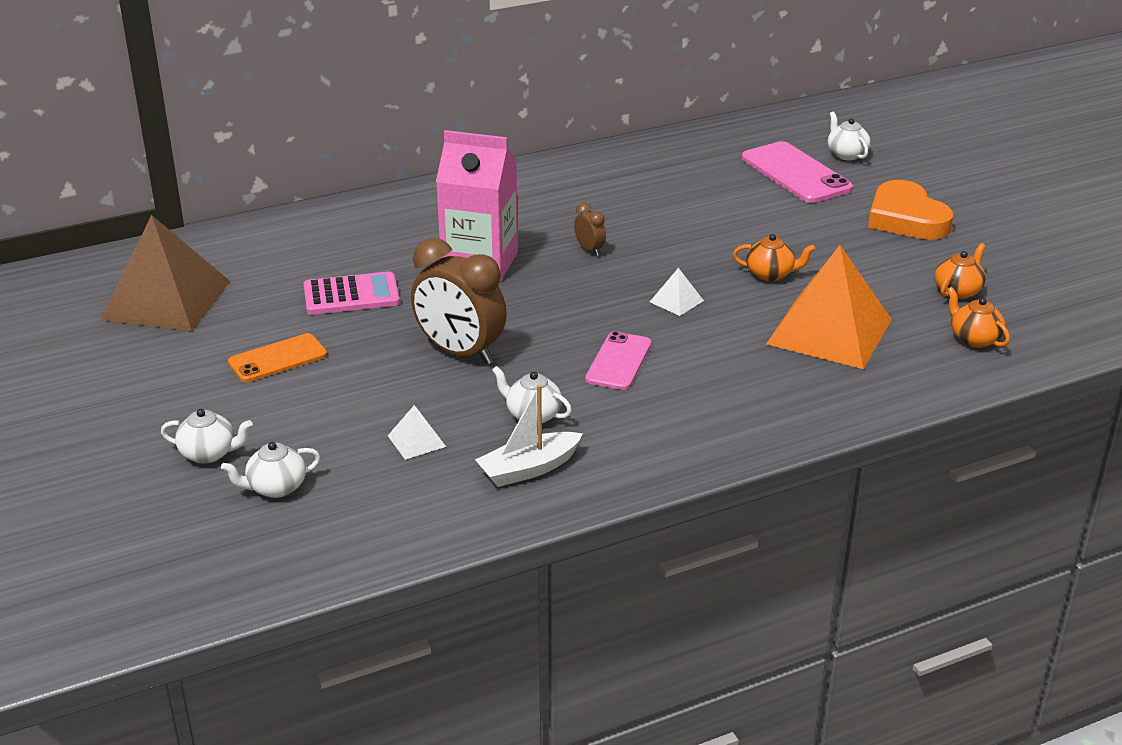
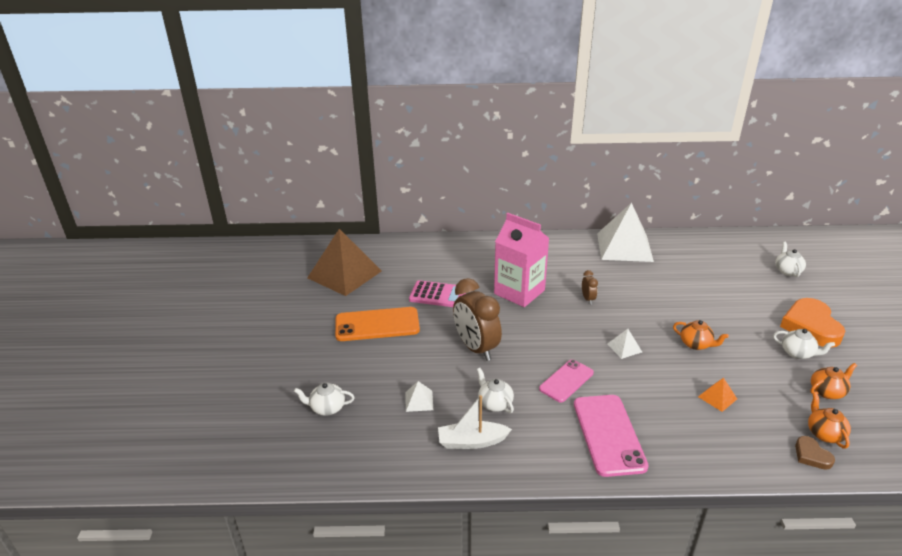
camera: 25 degrees right, 0 degrees up
white teapot [161,409,253,463] -> white teapot moved to [773,329,835,359]
orange phone [228,333,327,382] -> orange phone [335,307,420,341], size x1.57
pink phone [742,141,853,203] -> pink phone moved to [574,395,649,477]
orange pyramid [766,245,892,369] -> orange pyramid [698,378,737,412], size x0.40
none -> white pyramid [597,203,654,262]
none -> brown heart [795,436,835,470]

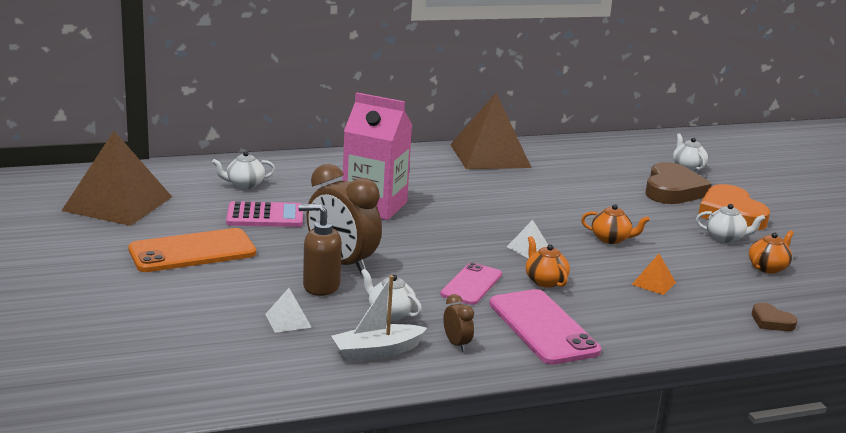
camera: 20 degrees left, 10 degrees down
white teapot [294,383,355,416] -> white teapot moved to [212,151,275,189]
brown clock [582,270,598,304] -> brown clock moved to [443,294,474,352]
white pyramid [597,203,654,262] -> brown pyramid [450,93,531,169]
orange teapot [808,392,851,449] -> orange teapot moved to [526,236,570,288]
none -> brown soap dispenser [298,204,342,296]
none -> brown heart [645,162,712,204]

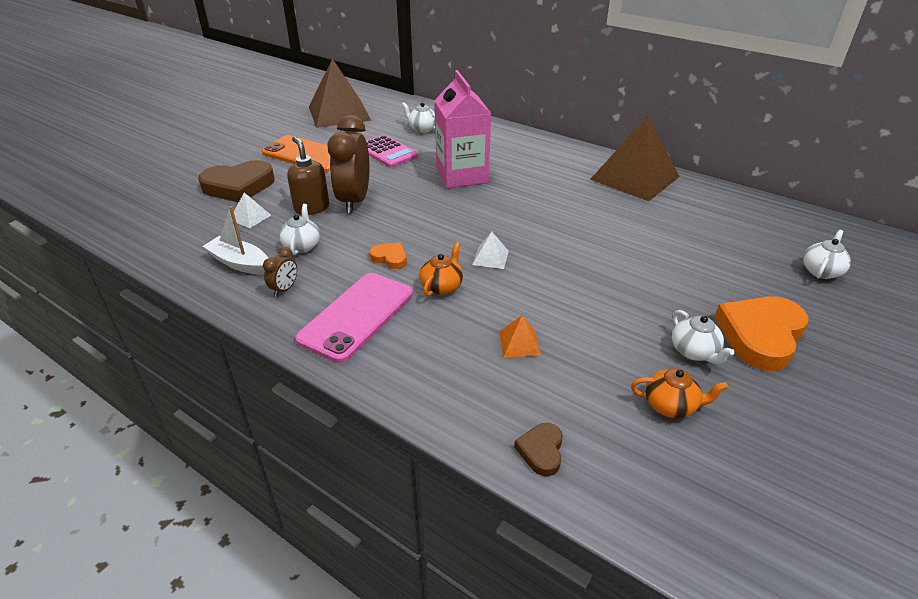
camera: 55 degrees right, 15 degrees up
pink phone [440,262,502,305] -> orange heart [369,243,407,269]
orange teapot [581,204,650,244] -> none
brown heart [645,162,712,204] -> brown heart moved to [198,160,275,202]

